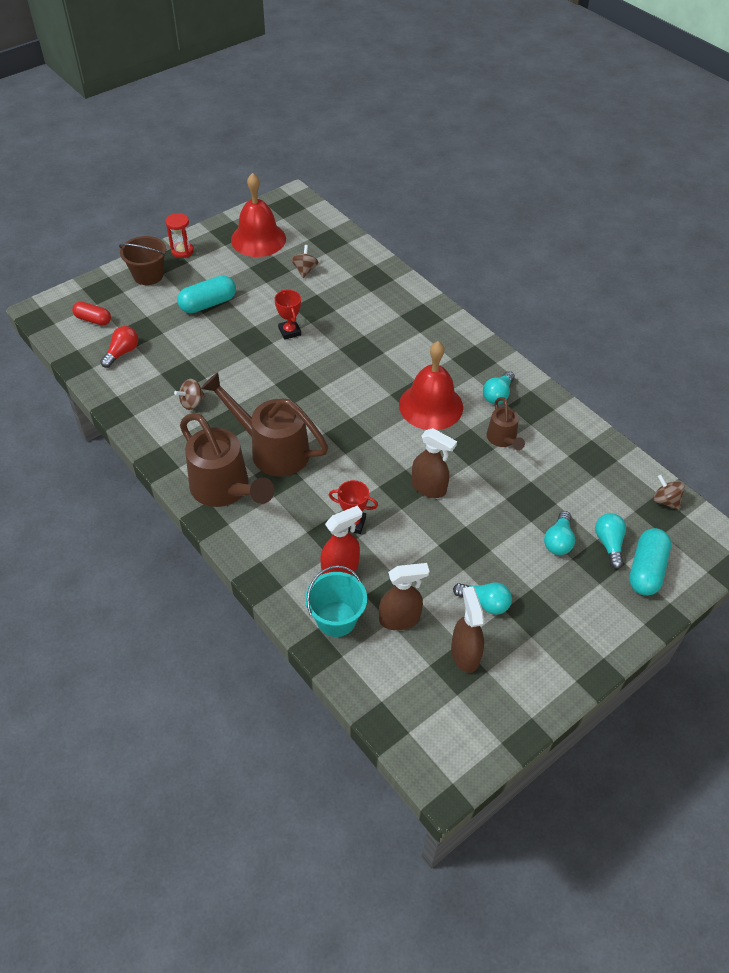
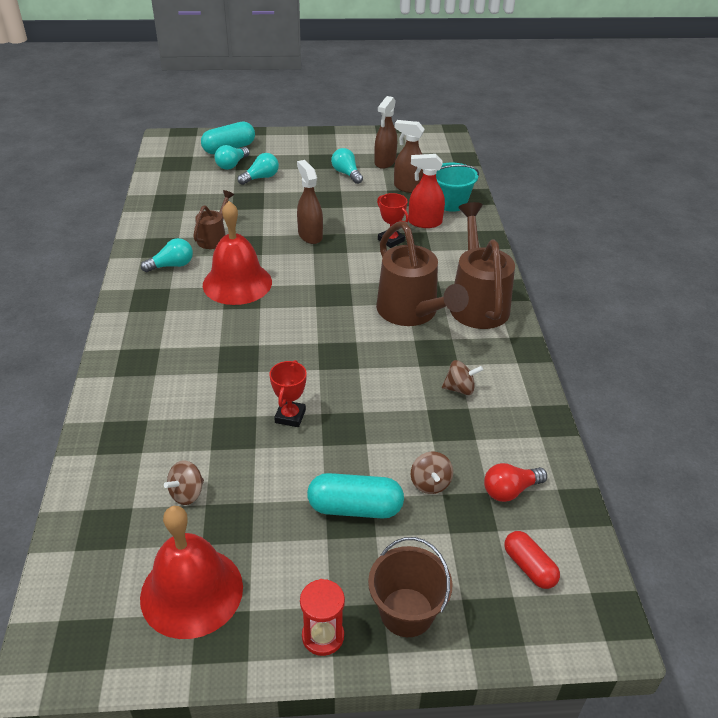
camera: 145 degrees left, 10 degrees down
brown spinning top [653,475,685,510] -> brown spinning top moved to [411,452,453,494]

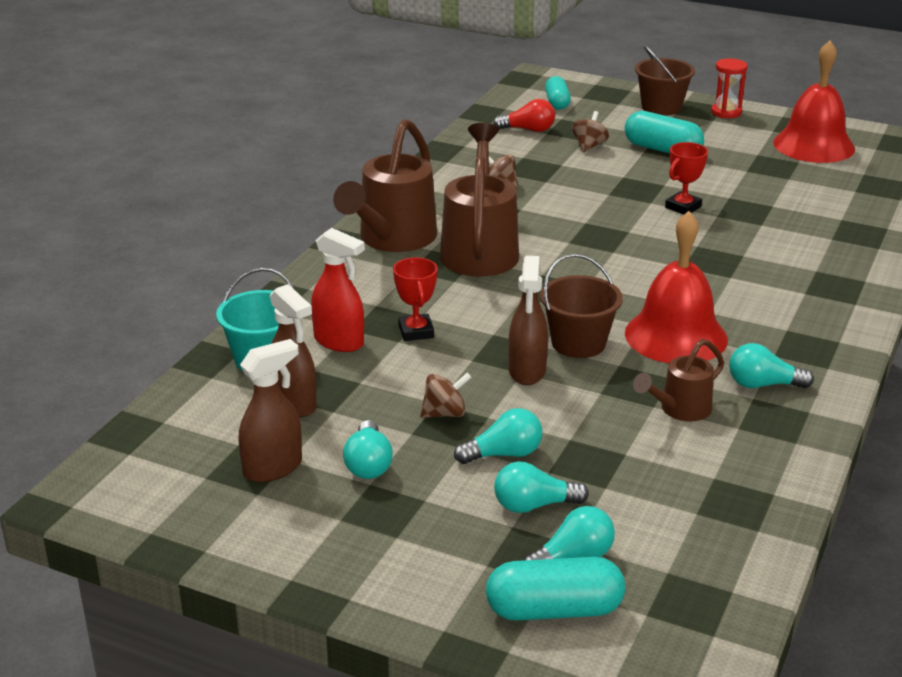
camera: 150 degrees left, 10 degrees down
brown spinning top [164,461,204,505] -> brown spinning top moved to [420,373,472,418]
red capsule [504,531,560,589] -> turquoise capsule [545,76,571,110]
none -> turquoise light bulb [454,408,542,464]
none -> brown bucket [540,254,623,358]

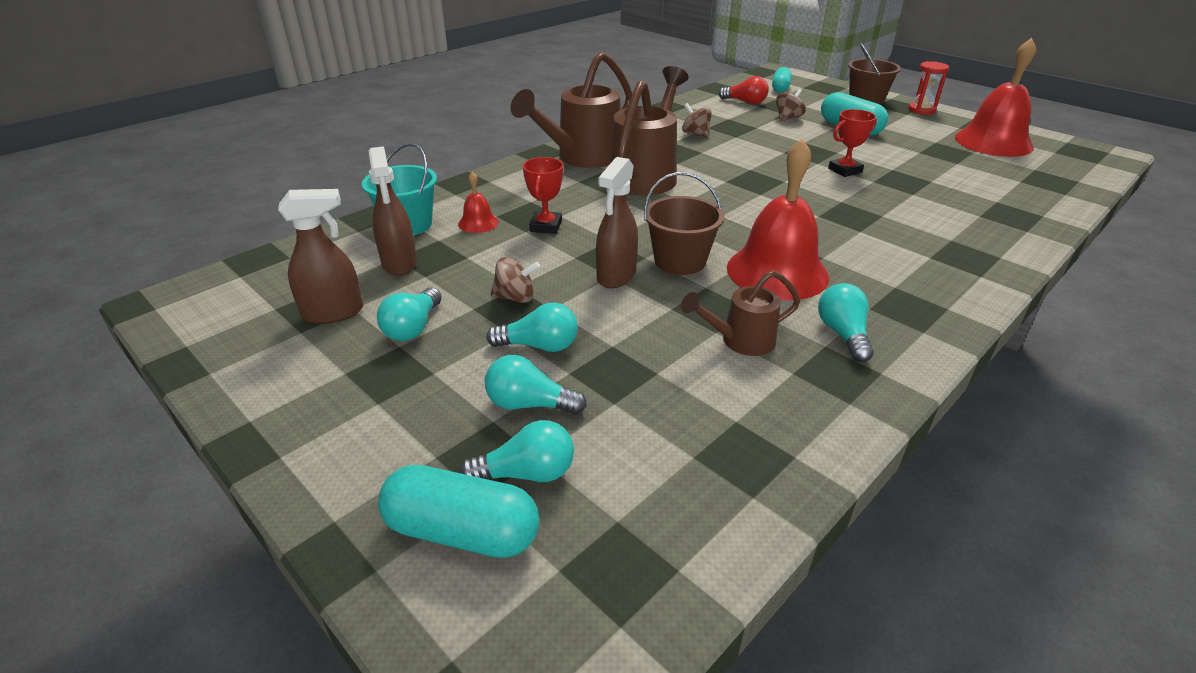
camera: 20 degrees right, 5 degrees up
red spray bottle [311,228,365,352] -> red bell [458,171,499,233]
turquoise light bulb [729,343,814,388] -> turquoise light bulb turned 60 degrees clockwise [818,283,874,362]

